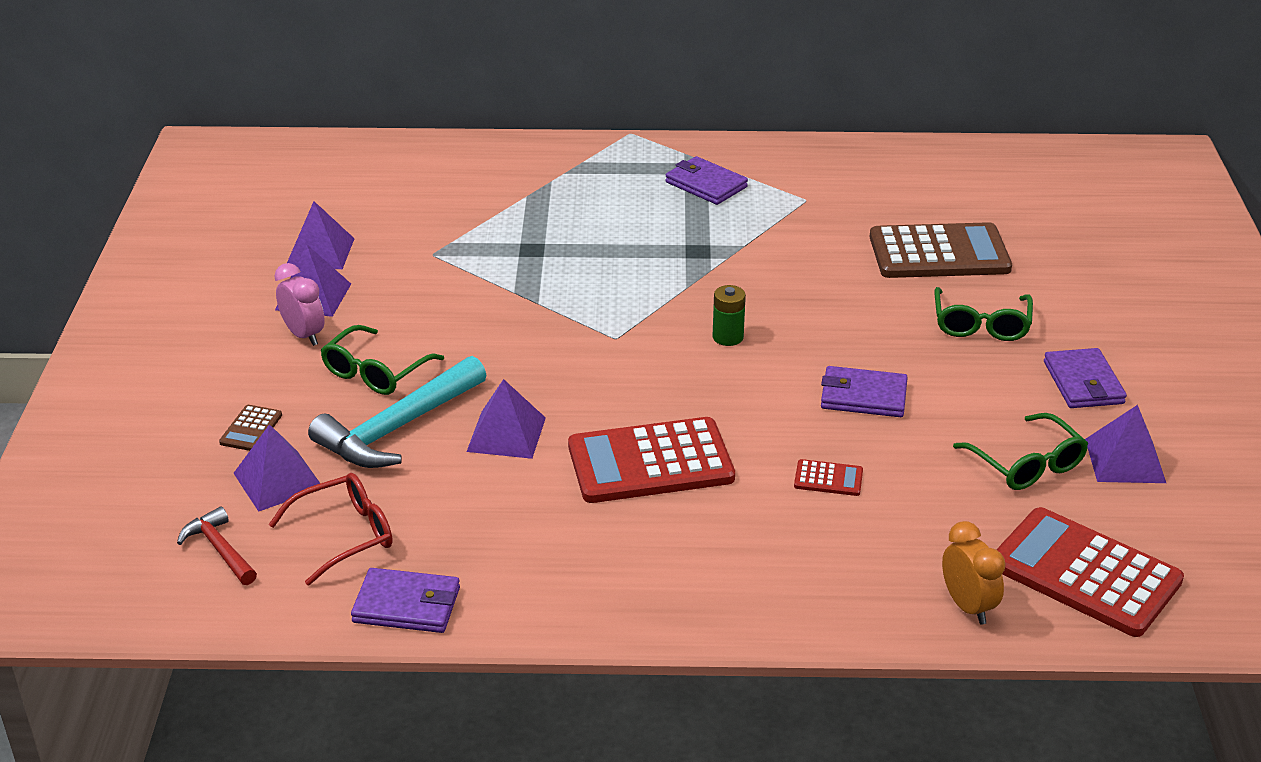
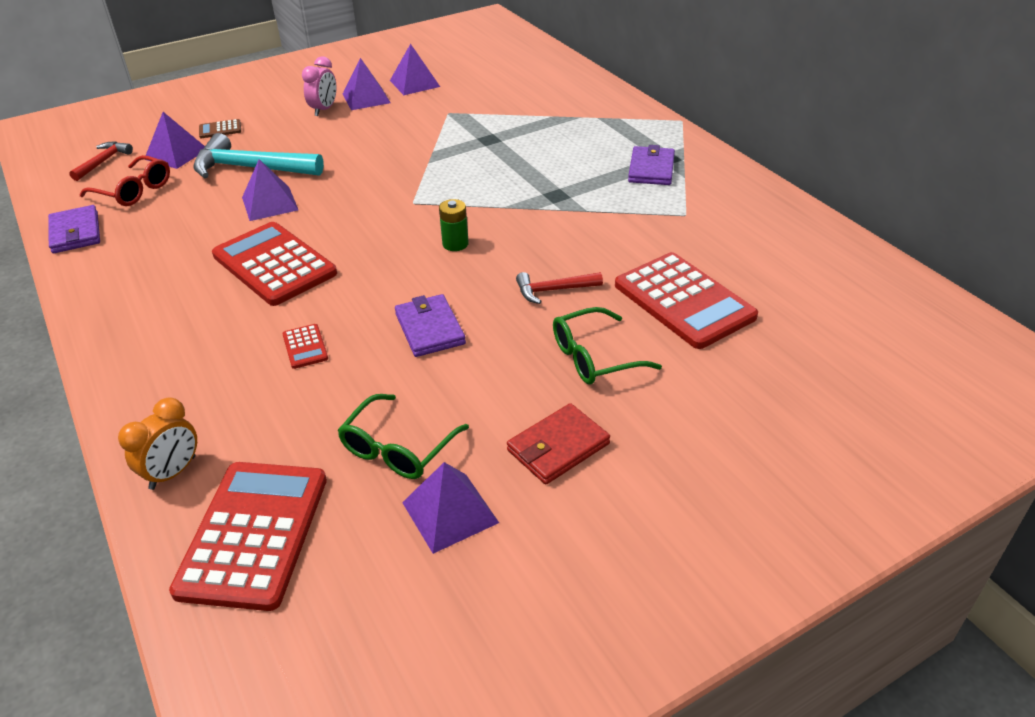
camera: 60 degrees right, 5 degrees up
green glasses [320,325,444,395] -> none
brown calculator [870,222,1012,278] -> red calculator [615,252,758,349]
purple wallet [1044,348,1127,408] -> red wallet [507,403,610,485]
none -> red hammer [516,272,603,304]

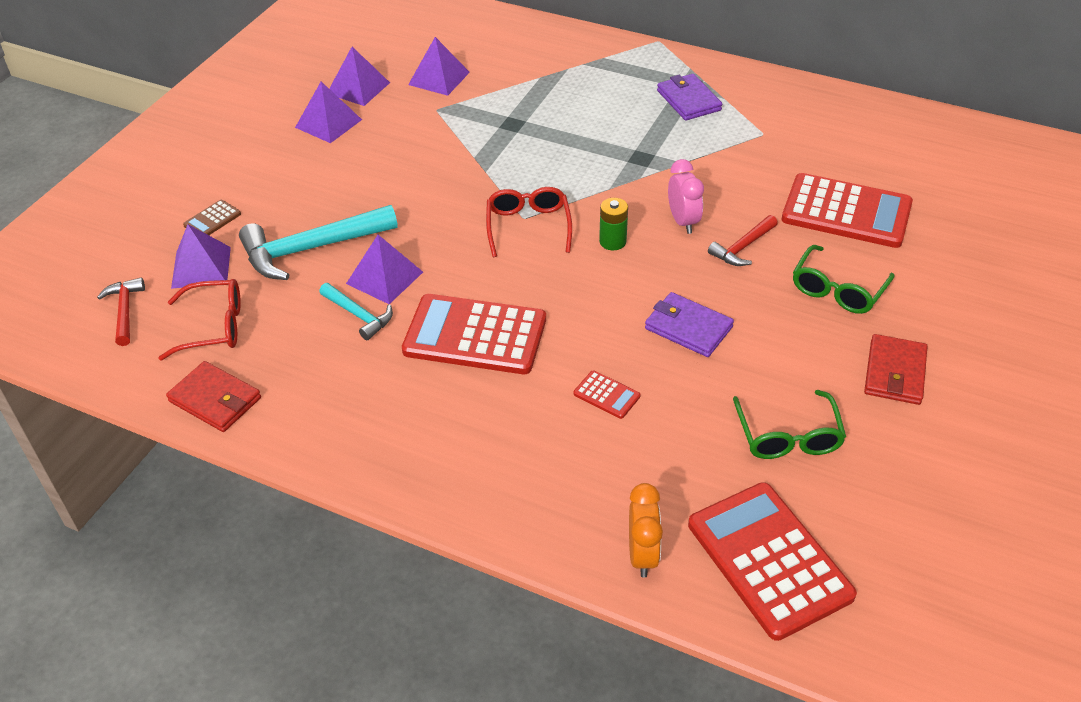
camera: 35 degrees left, 5 degrees up
purple wallet [48,205,100,253] -> red wallet [166,361,261,432]
pink clock [302,56,337,116] -> pink clock moved to [668,159,704,234]
purple pyramid [402,462,499,554] -> purple pyramid moved to [408,37,470,96]
none -> turquoise hammer [319,283,393,340]
none -> red glasses [486,187,572,257]

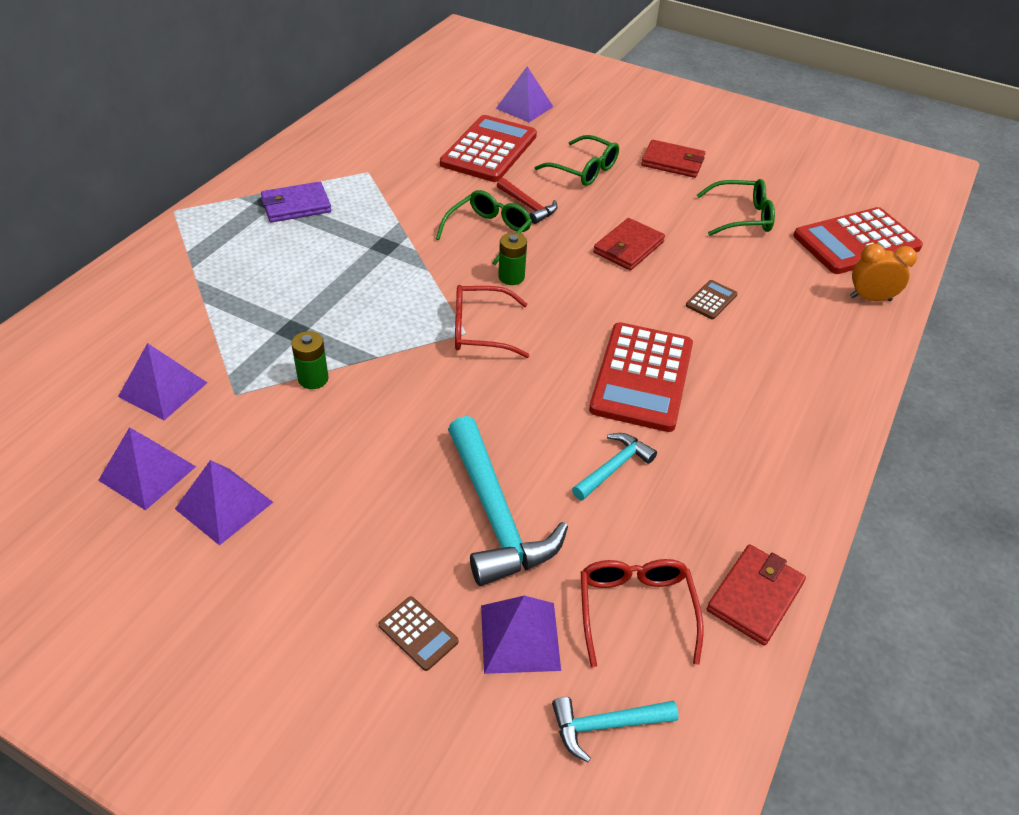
camera: 90 degrees left, 0 degrees up
red hammer [97,278,145,346] -> turquoise hammer [552,697,679,762]
purple pyramid [346,235,423,304] -> purple pyramid moved to [496,67,553,123]
red calculator [574,370,640,419] -> brown calculator [686,280,737,319]
purple wallet [645,292,734,357] -> red wallet [593,218,665,270]
pink clock [668,159,704,234] -> green glasses [436,190,532,265]
none -> green battery [291,331,329,389]

